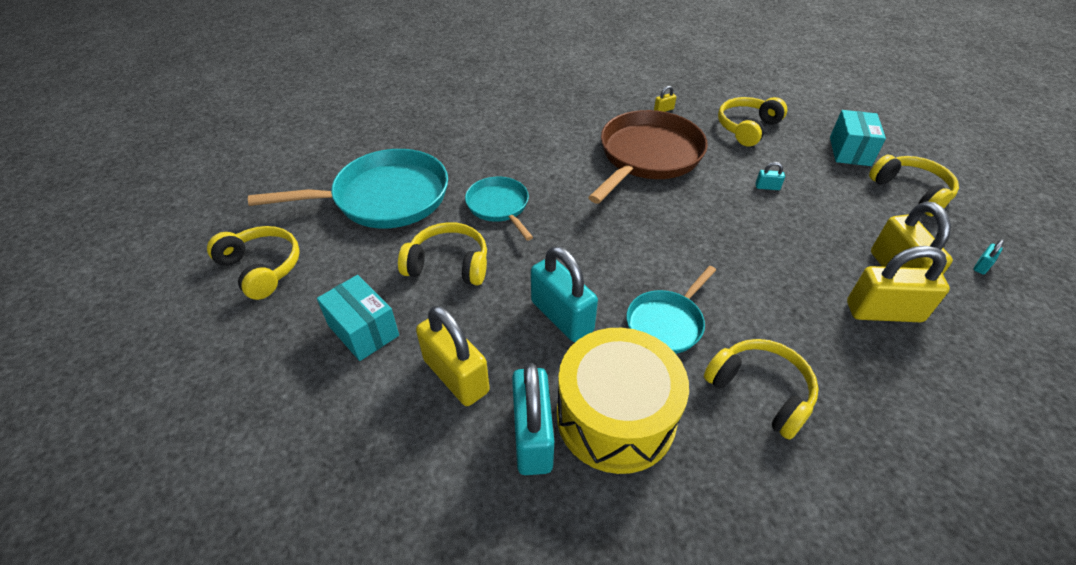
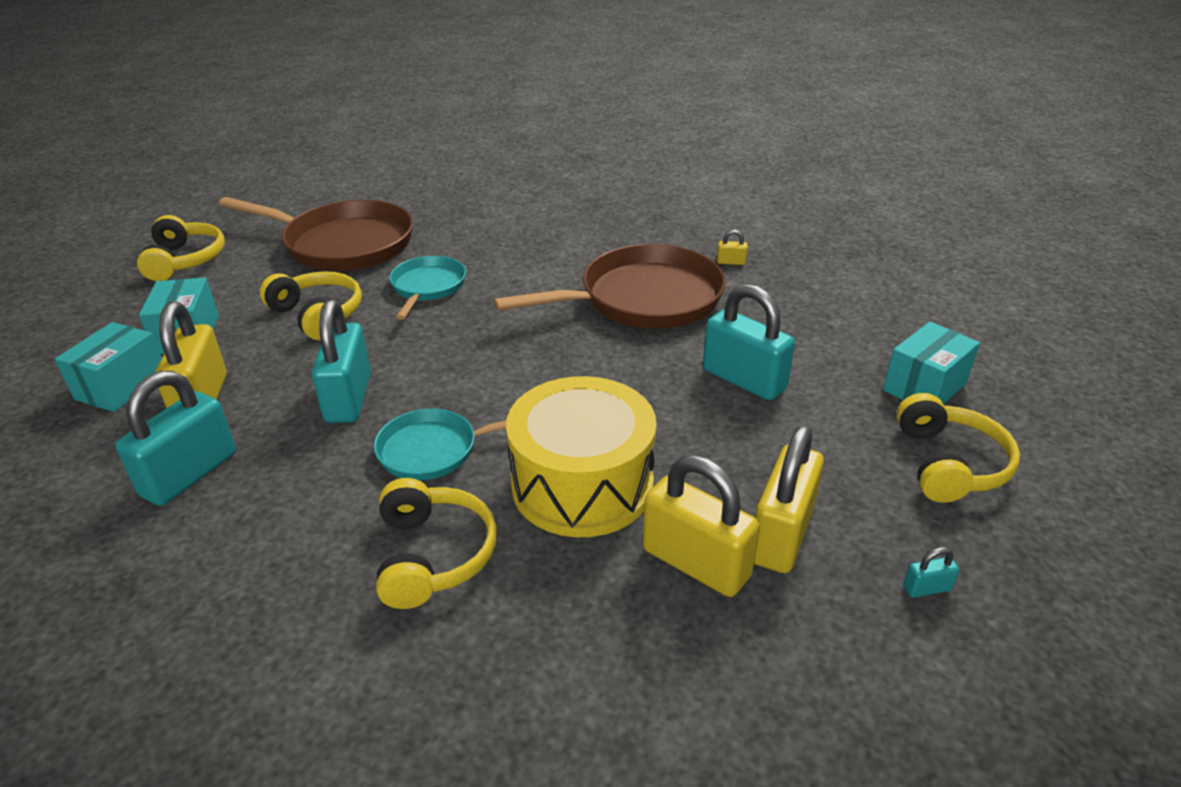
camera: 35 degrees right, 10 degrees down
turquoise pan [248,149,448,228] -> brown pan [219,197,413,271]
yellow drum [557,328,689,474] -> yellow drum moved to [506,376,657,537]
yellow headphones [718,97,787,146] -> none
turquoise padlock [755,162,785,190] -> turquoise padlock [703,284,795,401], size x2.42
none -> turquoise box [55,322,162,412]

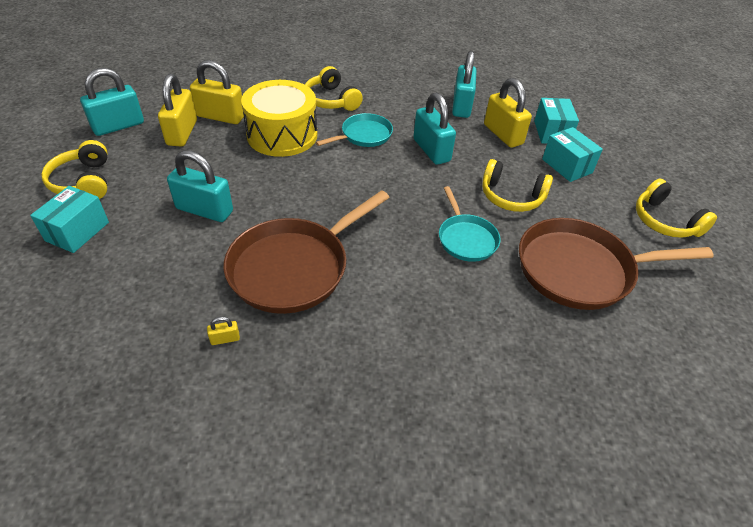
camera: 155 degrees right, 10 degrees up
turquoise padlock [903,547,960,598] -> turquoise padlock [80,68,144,136], size x2.42

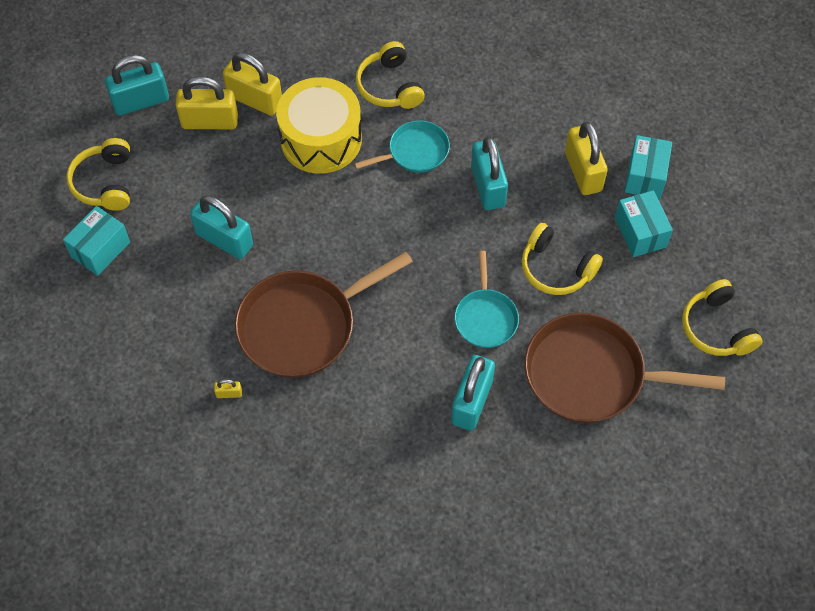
camera: 15 degrees right, 15 degrees up
yellow padlock [158,74,197,146] -> yellow padlock turned 75 degrees clockwise [176,76,238,129]
turquoise padlock [452,51,477,118] -> turquoise padlock moved to [451,355,495,431]

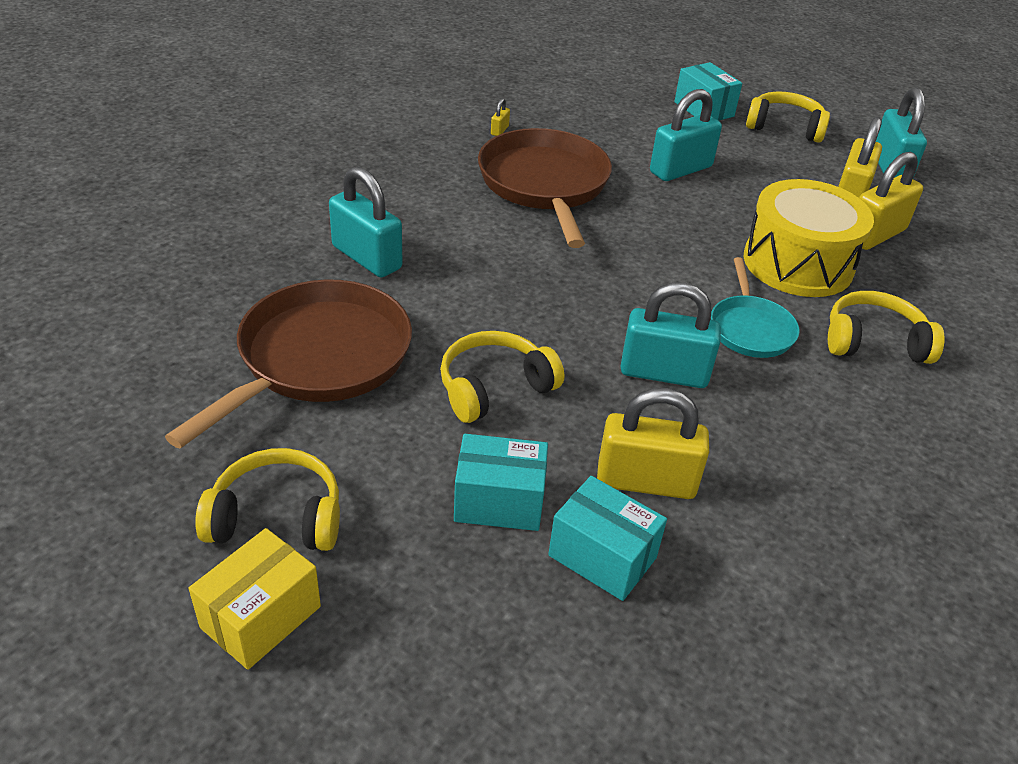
camera: 110 degrees right, 20 degrees down
turquoise pan [454,251,519,348] -> none
none -> yellow box [189,528,321,670]

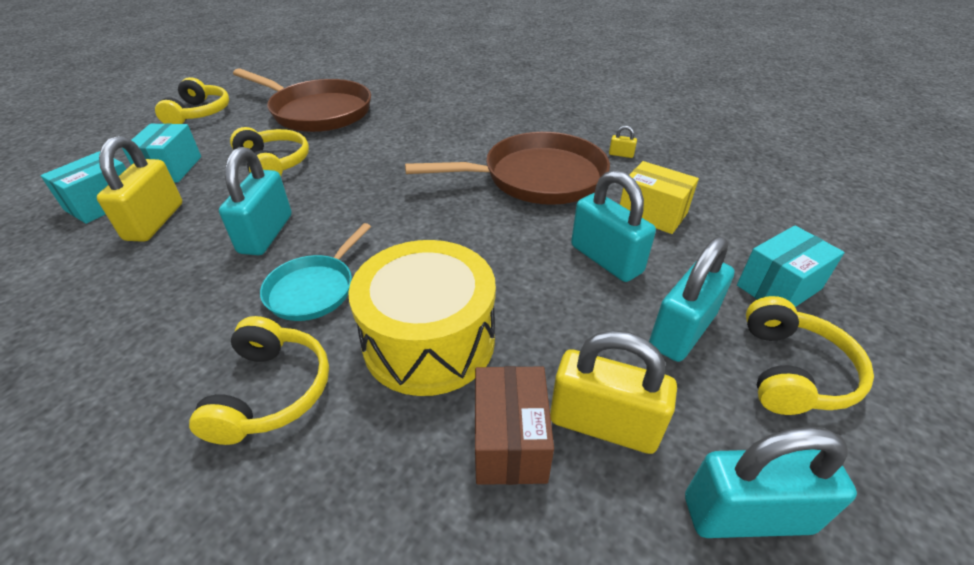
camera: 90 degrees right, 0 degrees up
yellow box [189,528,321,670] -> yellow box moved to [620,161,699,234]
turquoise padlock [329,167,403,277] -> turquoise padlock moved to [649,236,735,362]
turquoise pan [711,257,800,358] -> turquoise pan turned 60 degrees counterclockwise [260,223,371,321]
yellow padlock [859,152,923,250] -> brown box [475,366,554,485]

